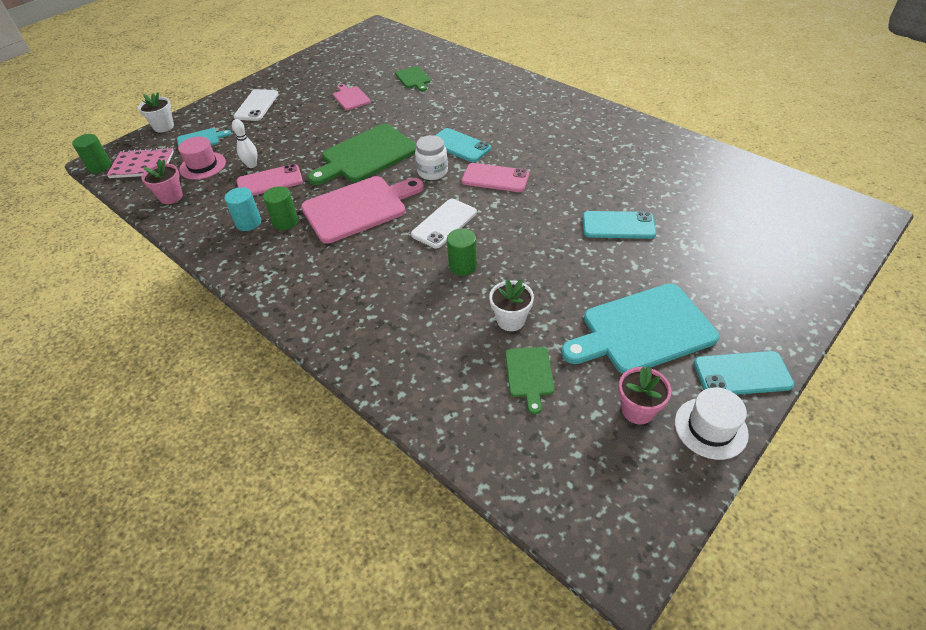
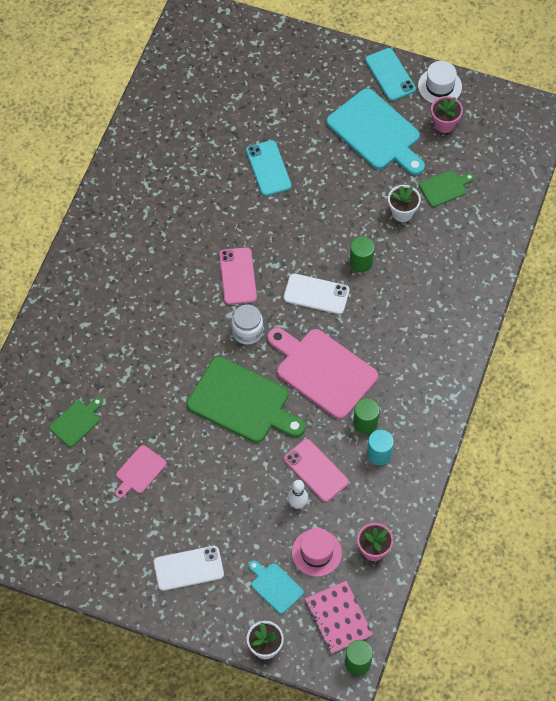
camera: 115 degrees left, 15 degrees up
turquoise phone [435,128,491,162] -> none

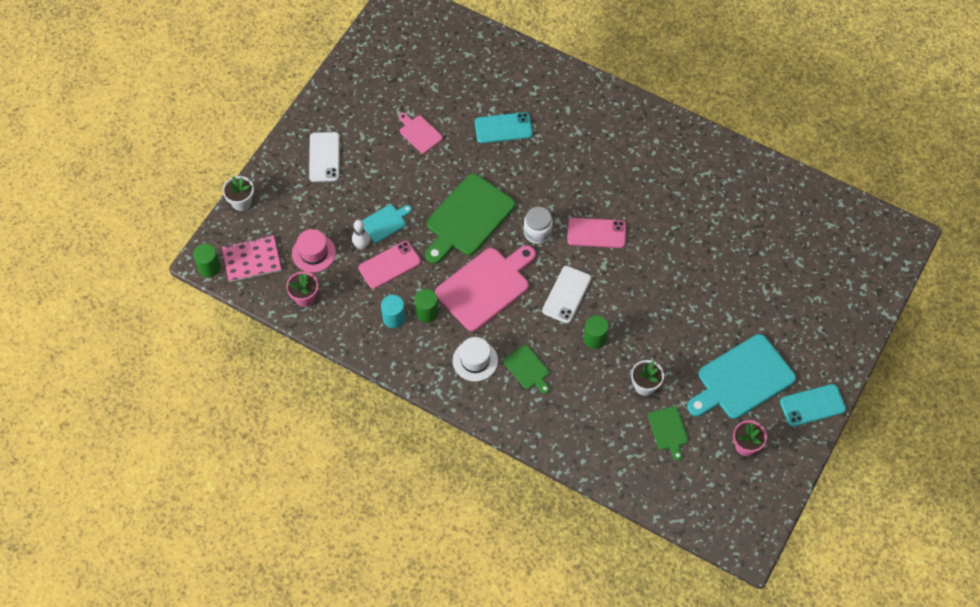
camera: 100 degrees right, 0 degrees up
green cutting board [49,397,103,447] -> green cutting board moved to [504,345,550,394]
turquoise phone [246,140,292,196] -> turquoise phone moved to [475,112,533,143]
turquoise cutting board [249,560,304,614] -> turquoise cutting board moved to [362,204,412,243]
white hat [418,61,462,103] -> white hat moved to [453,337,498,381]

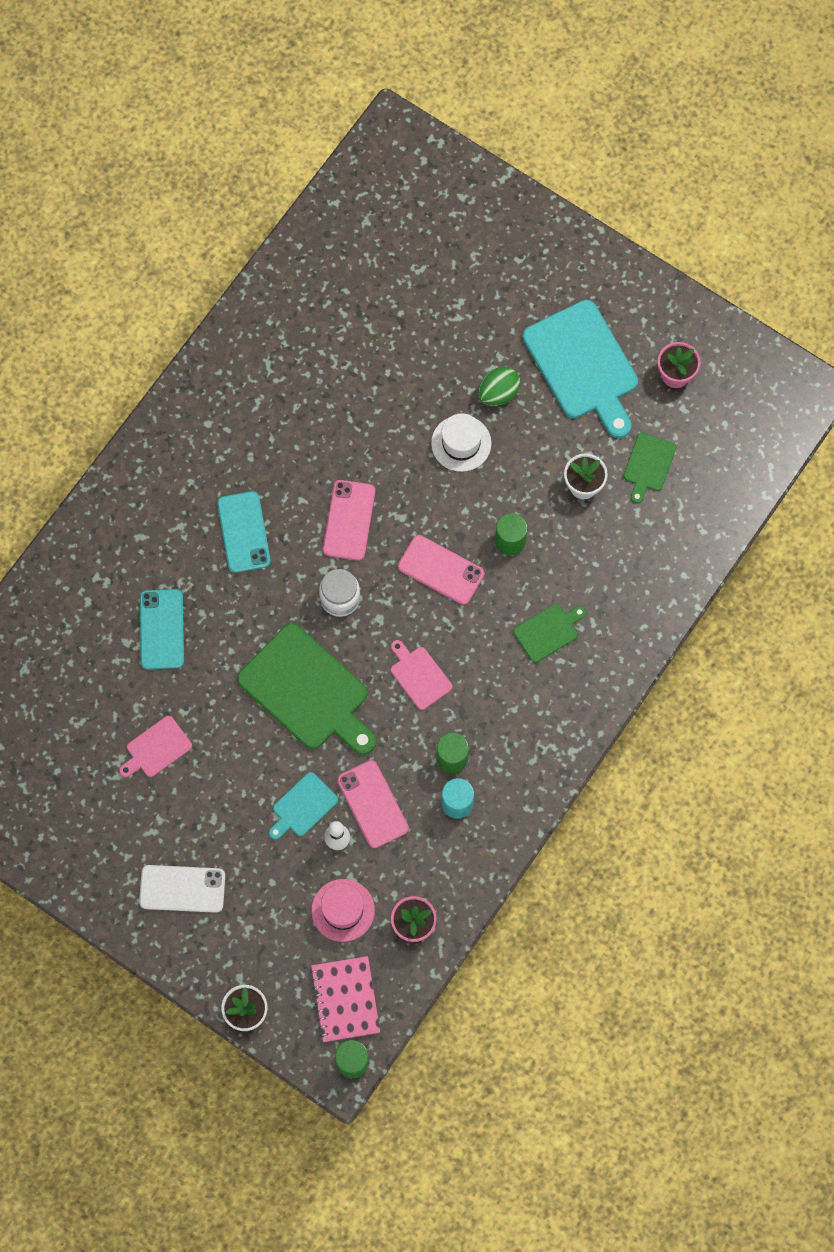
camera: 85 degrees left, 10 degrees up
turquoise cutting board [362,204,412,243] -> turquoise cutting board turned 105 degrees counterclockwise [269,772,338,840]
pink cutting board [435,245,536,332] -> pink cutting board [391,640,452,710], size x0.49
white hat [453,337,498,381] -> white hat moved to [431,413,491,472]
white phone [542,266,591,323] -> pink phone [398,535,484,605]
green cutting board [648,406,688,461] -> green cutting board turned 120 degrees clockwise [623,433,676,504]
turquoise phone [780,384,846,427] -> turquoise phone moved to [217,491,271,573]
none -> green egg [478,366,520,406]

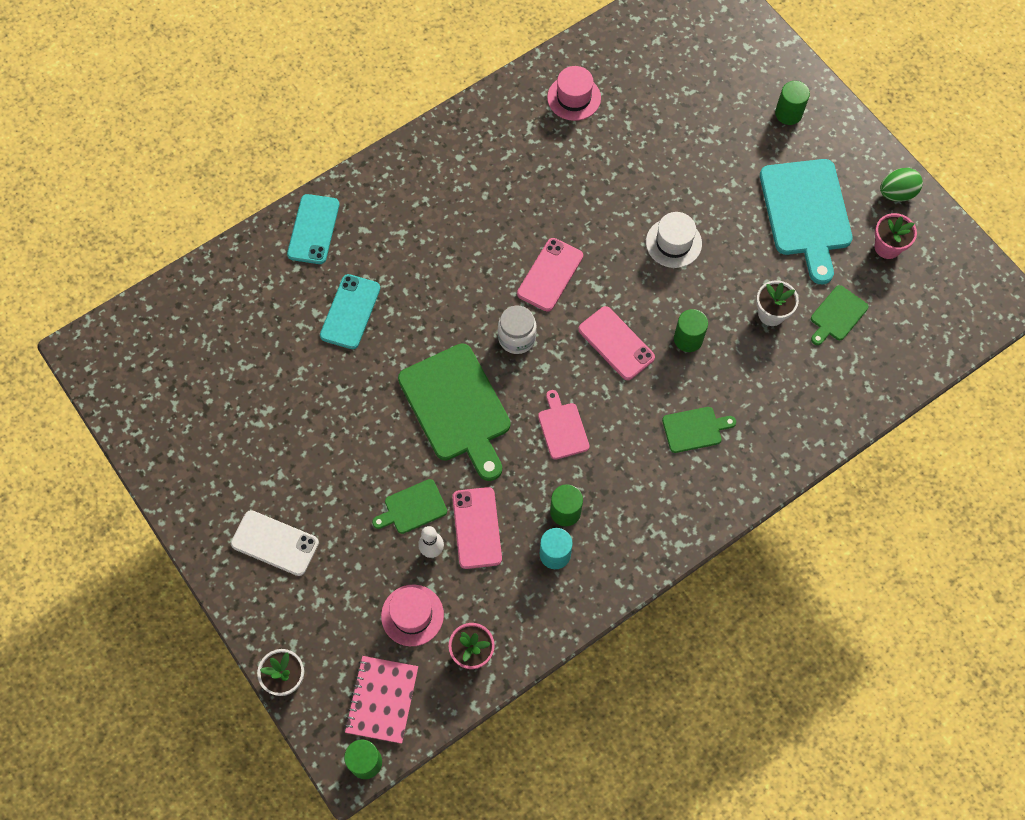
camera: 20 degrees right, 5 degrees down
pink cutting board [119,716,192,777] -> none
turquoise phone [217,491,271,573] -> turquoise phone moved to [287,194,339,264]
turquoise cutting board [269,772,338,840] -> green cutting board [372,479,447,534]
green egg [478,366,520,406] -> green egg moved to [880,168,923,202]
none -> pink hat [547,66,601,121]
none -> green cylinder [775,81,810,125]

